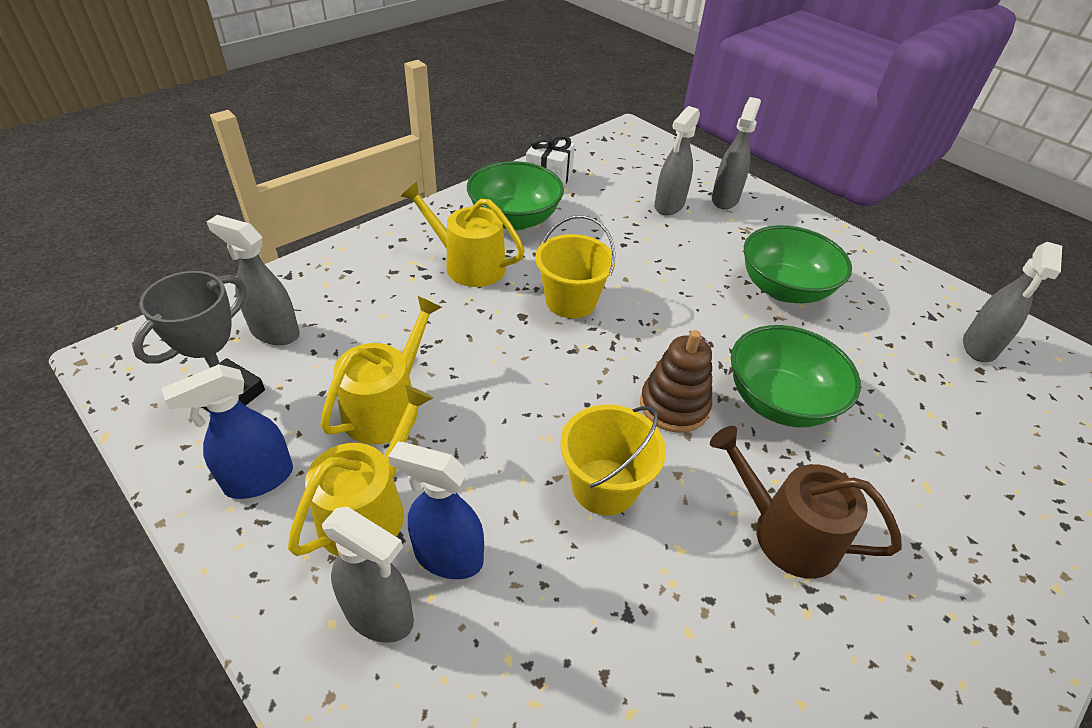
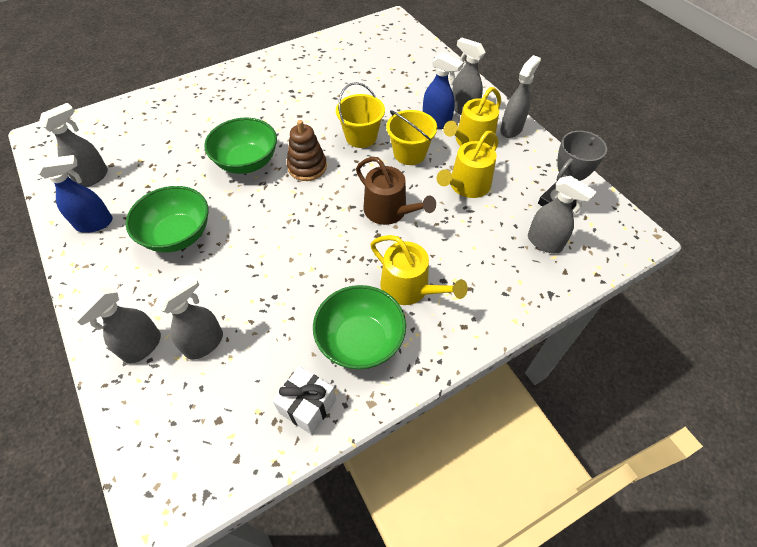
camera: 165 degrees left, 10 degrees up
blue spray bottle [162,364,293,499] -> blue spray bottle moved to [37,155,113,233]
yellow bucket [535,215,616,318] -> yellow bucket moved to [386,110,437,165]
brown watering can [710,426,902,579] -> brown watering can moved to [356,157,436,225]
none -> grey spray bottle [500,55,541,138]

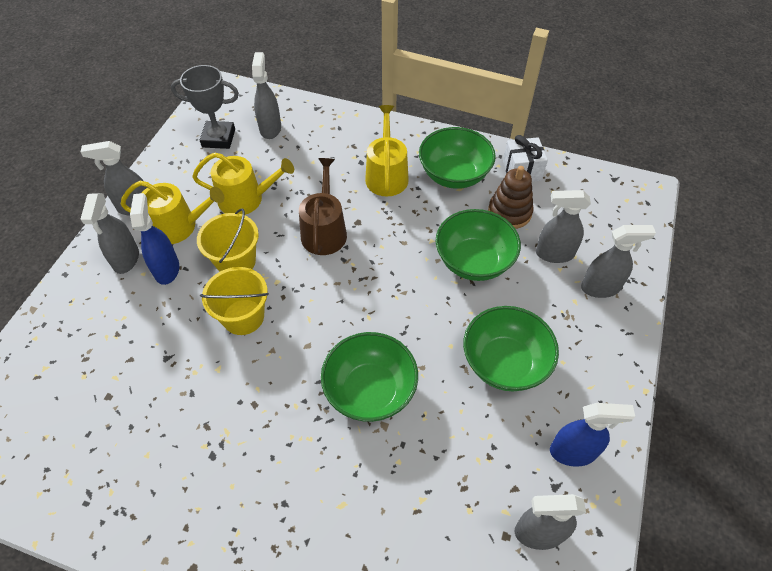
camera: 130 degrees left, 0 degrees up
blue spray bottle [37,155,113,233] -> blue spray bottle turned 150 degrees clockwise [550,403,635,467]
brown stacking toy [287,120,327,181] -> brown stacking toy moved to [488,166,533,229]
none -> green bowl [436,209,521,281]

